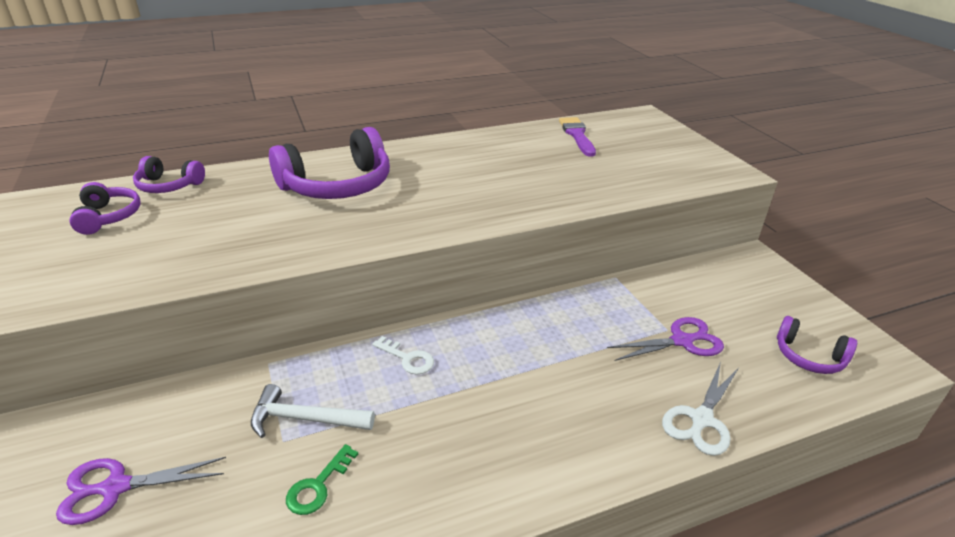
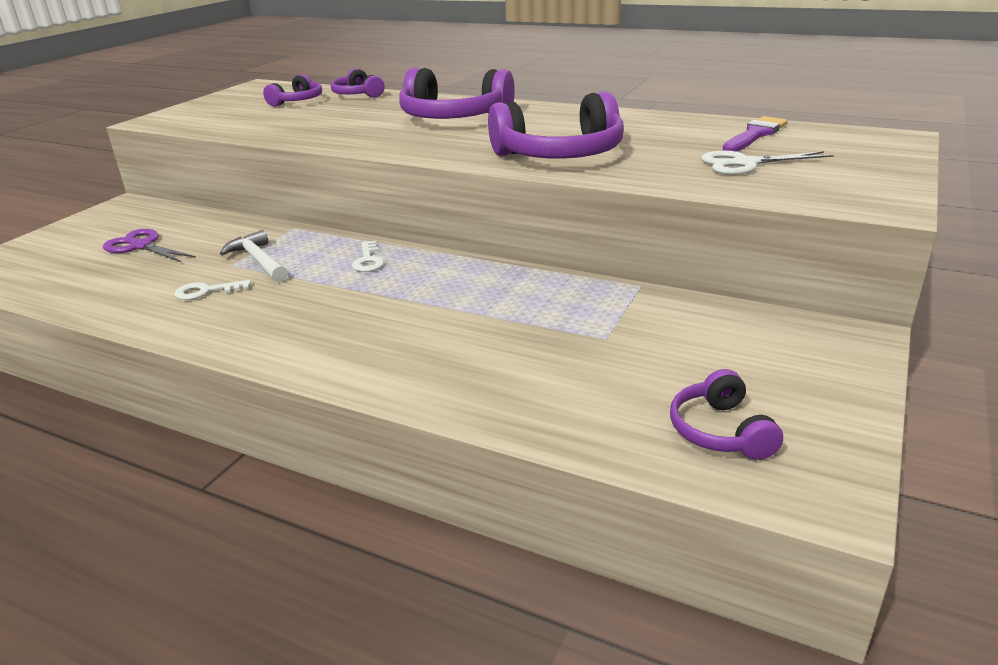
camera: 50 degrees right, 5 degrees down
green key [286,444,358,515] -> white key [175,280,251,300]
purple scissors [607,317,724,361] -> none
white scissors [662,362,738,456] -> white scissors moved to [701,151,834,175]
none -> purple headphones [488,91,624,159]

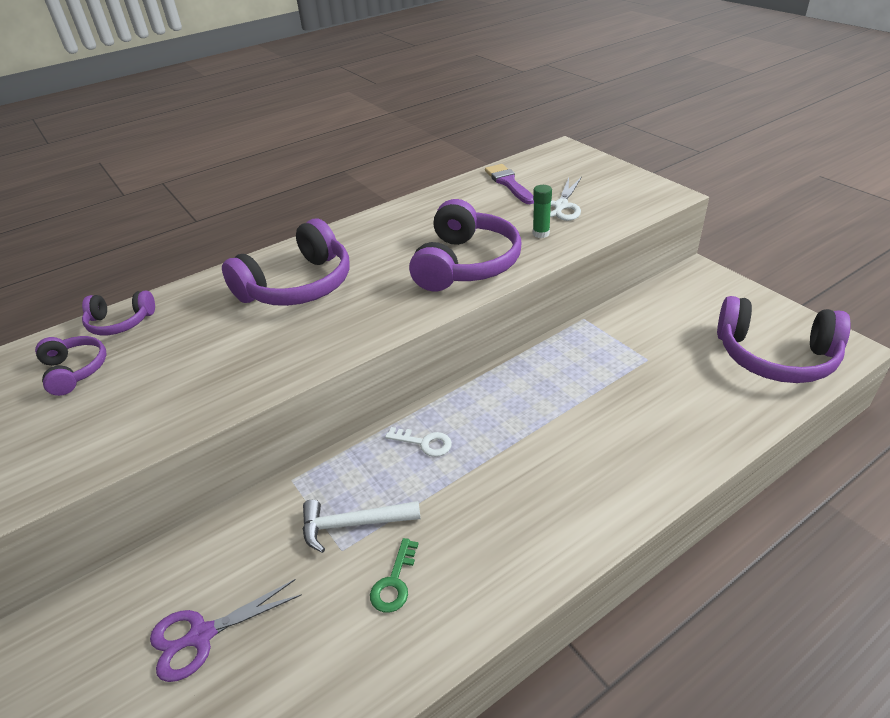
camera: 60 degrees left, 10 degrees up
white key [175,280,251,300] -> green key [370,538,419,613]
purple headphones [670,369,783,460] -> purple headphones [717,296,851,383], size x1.85
none -> green glue stick [533,185,552,238]

